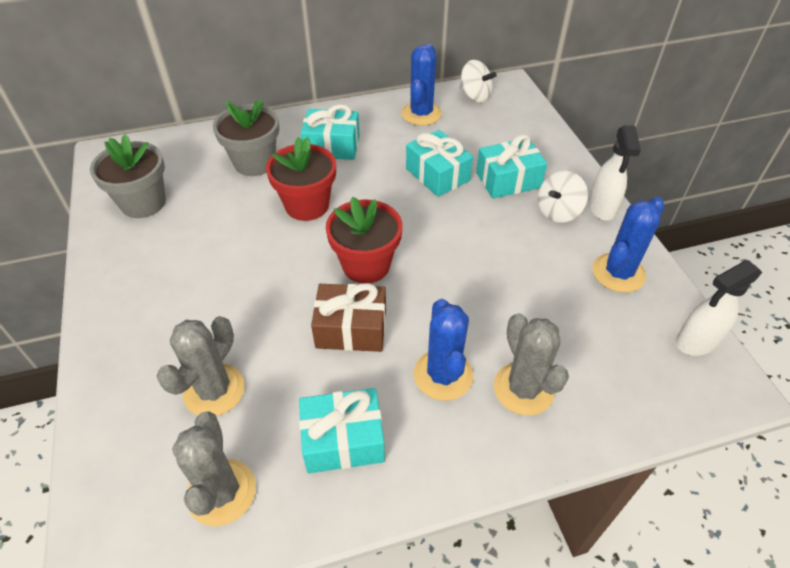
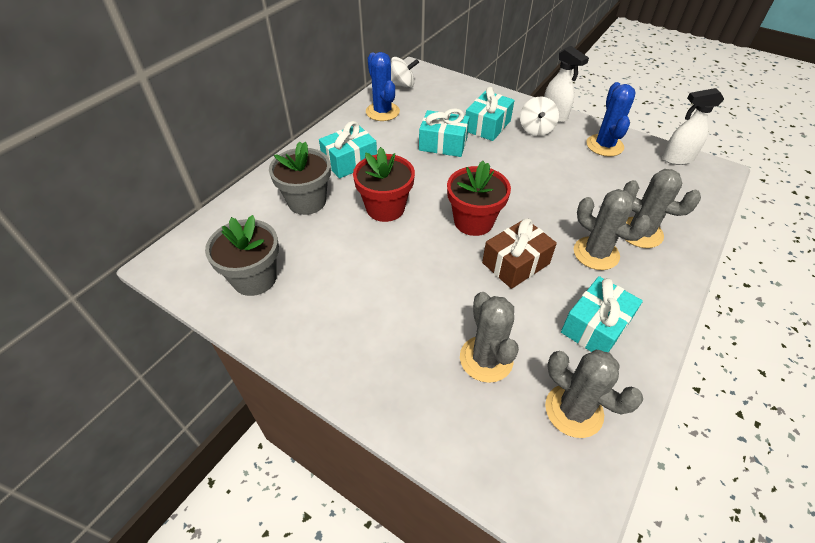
camera: 40 degrees left, 0 degrees up
blue cactus [414,299,473,401] -> grey cactus [574,189,651,270]
white spray bottle [676,260,762,356] -> white spray bottle turned 60 degrees clockwise [662,88,724,165]

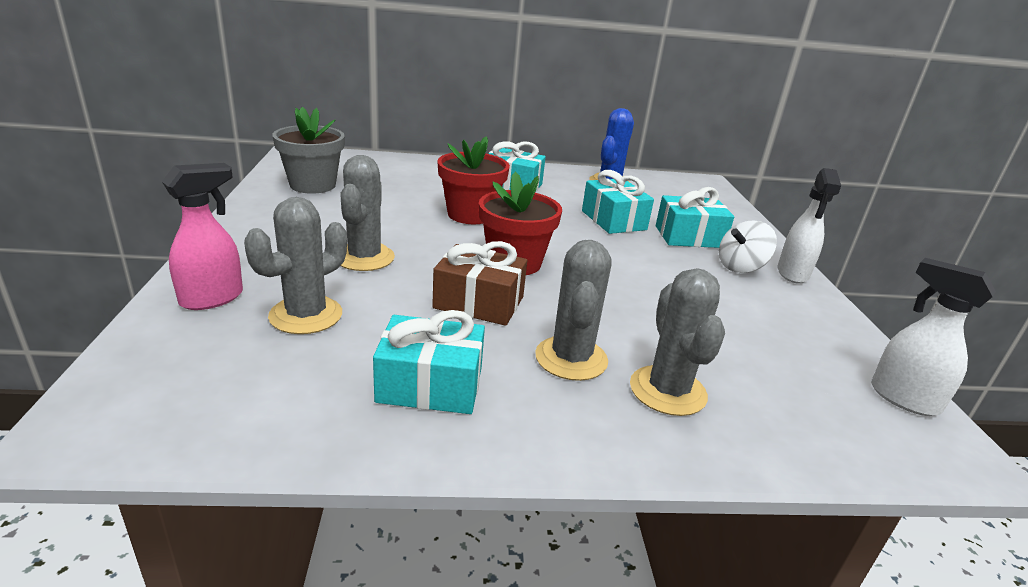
camera: 50 degrees right, 20 degrees down
grey flower pot [269,142,331,215] -> none
white spinning top [391,57,419,88] -> none
grey cactus [545,350,643,438] -> grey cactus moved to [340,155,395,271]
blue cactus [586,82,636,156] -> none
none -> pink spray bottle [162,163,243,310]

